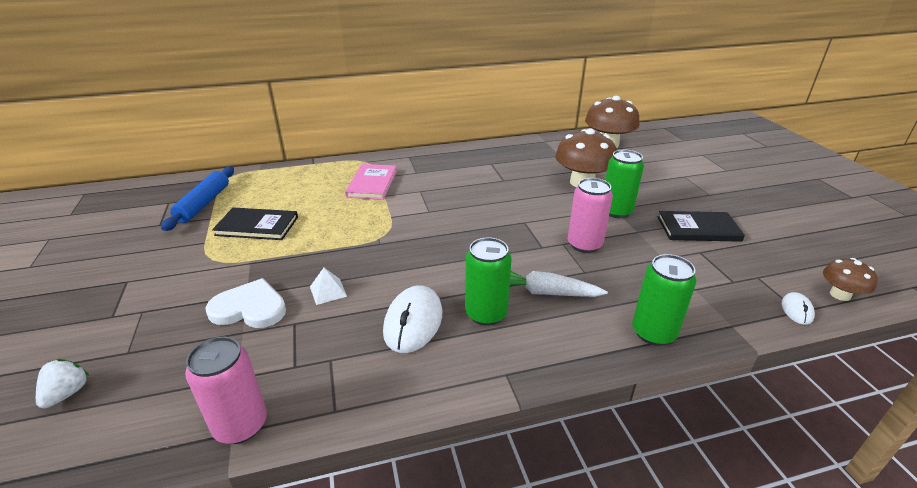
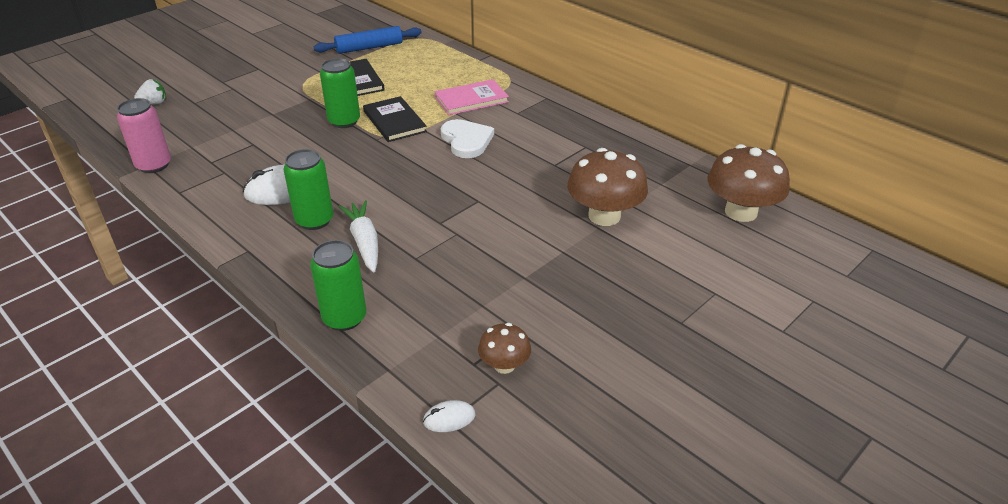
camera: 60 degrees right, 5 degrees up
white heart [205,278,286,328] -> white heart moved to [441,119,494,158]
white pyramid [310,268,347,305] -> none
pink can [567,178,613,253] -> none
green can [605,150,644,218] -> green can moved to [320,58,360,128]
black book [658,211,745,242] -> black book moved to [363,96,427,142]
brown mushroom [823,258,878,301] -> brown mushroom moved to [478,323,531,374]

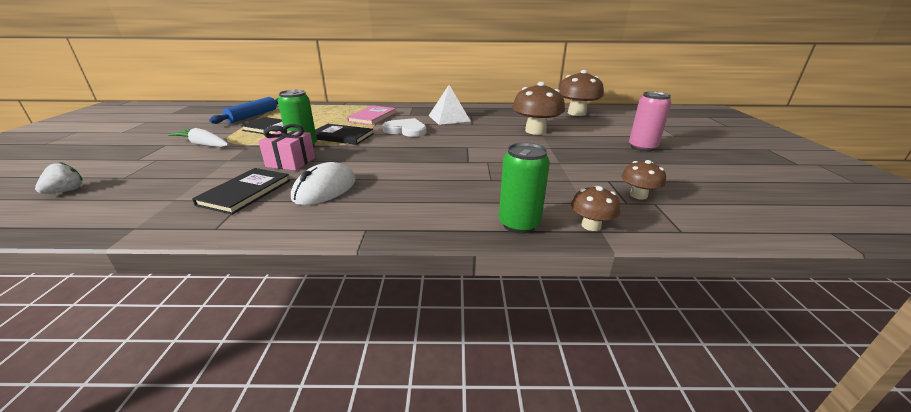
camera: 45 degrees left, 10 degrees down
pink can [117,98,171,173] -> pink can moved to [629,91,671,152]
green can [284,149,334,230] -> none
white carrot [338,200,378,273] -> white carrot moved to [168,128,229,147]
white mouse [423,400,475,432] -> none
none -> black book [192,168,290,215]
none -> pink gift [258,124,315,171]
none -> white pyramid [429,85,470,125]
none -> brown mushroom [571,186,620,231]

